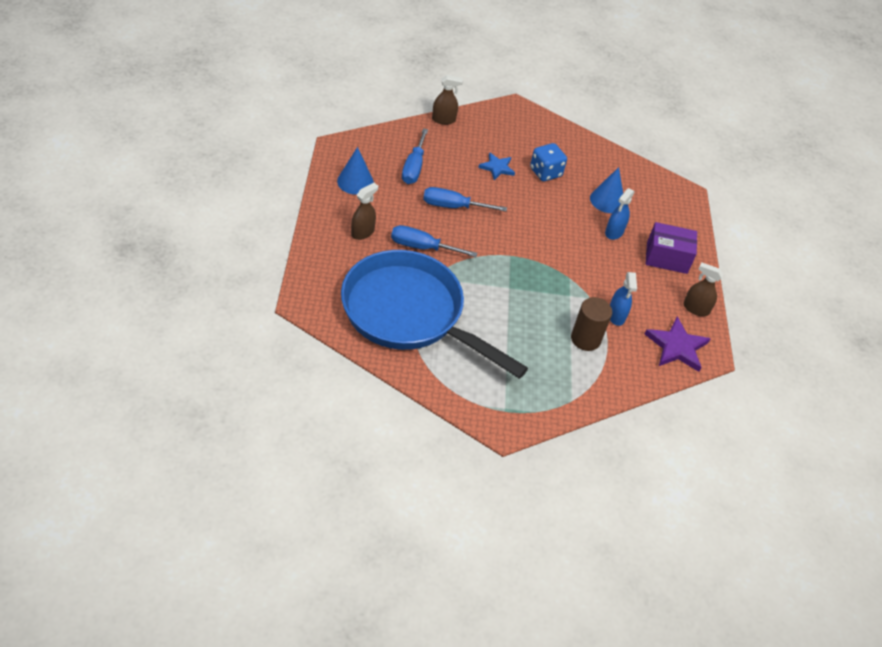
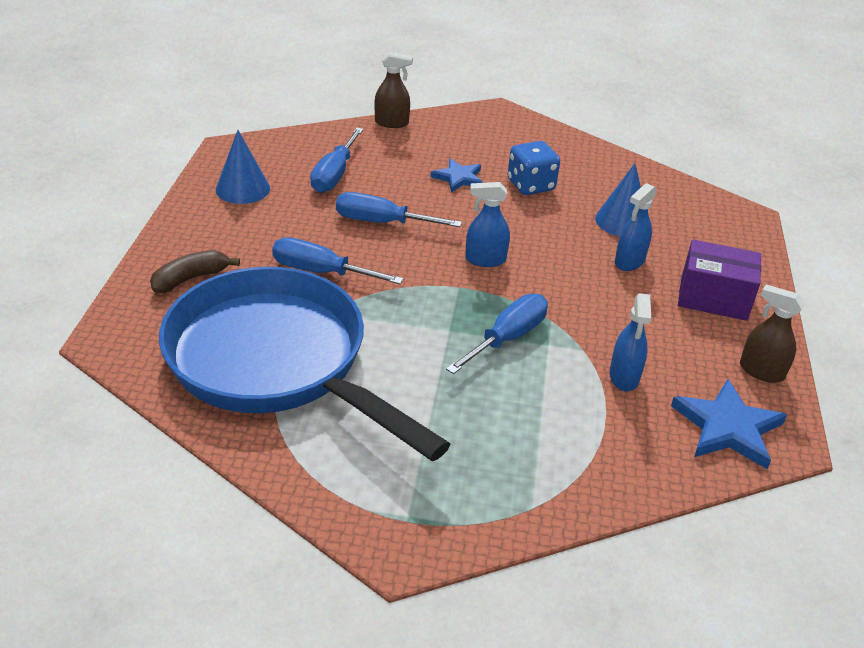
camera: 10 degrees right, 10 degrees down
brown spray bottle [351,183,378,240] -> none
brown cylinder [571,297,612,351] -> none
purple star [645,317,710,372] -> blue star [671,379,787,469]
none -> brown banana [150,250,240,293]
none -> blue screwdriver [446,294,548,374]
none -> blue spray bottle [465,182,510,267]

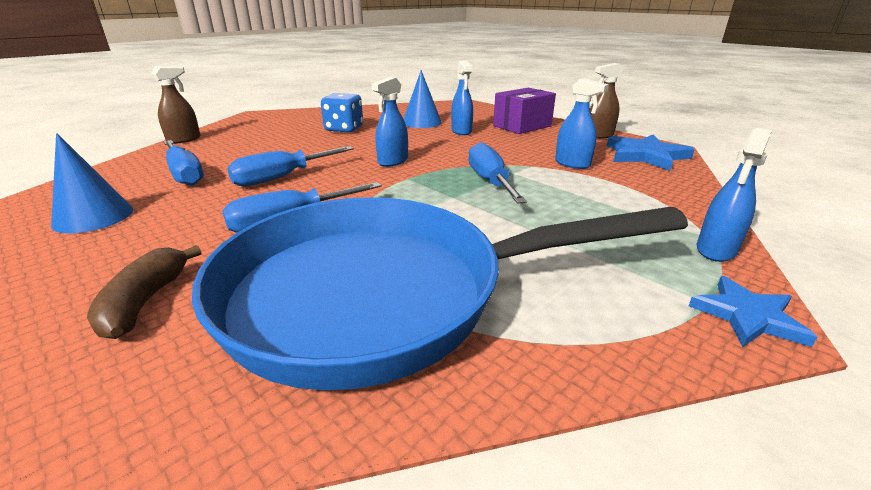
camera: 50 degrees left, 10 degrees down
blue star [431,158,483,193] -> blue star moved to [689,276,817,347]
none -> blue spray bottle [697,128,772,262]

